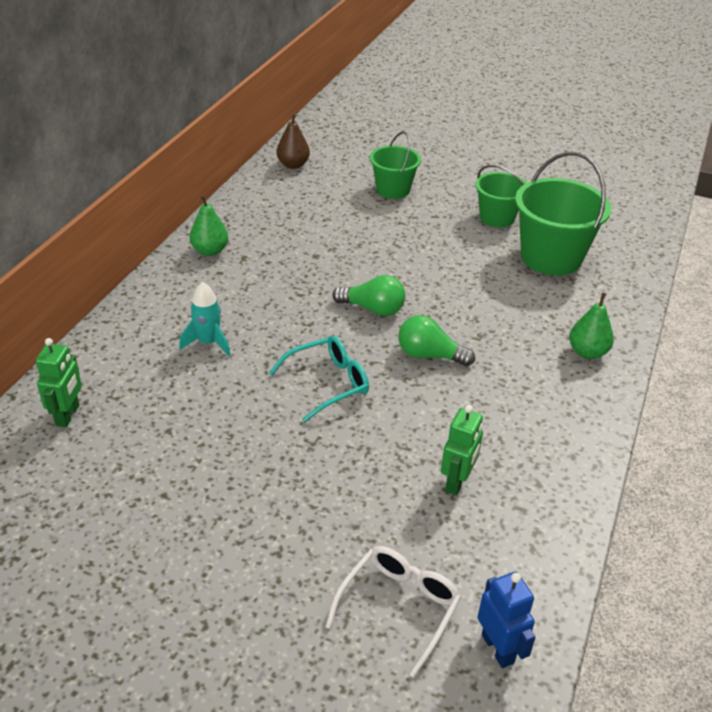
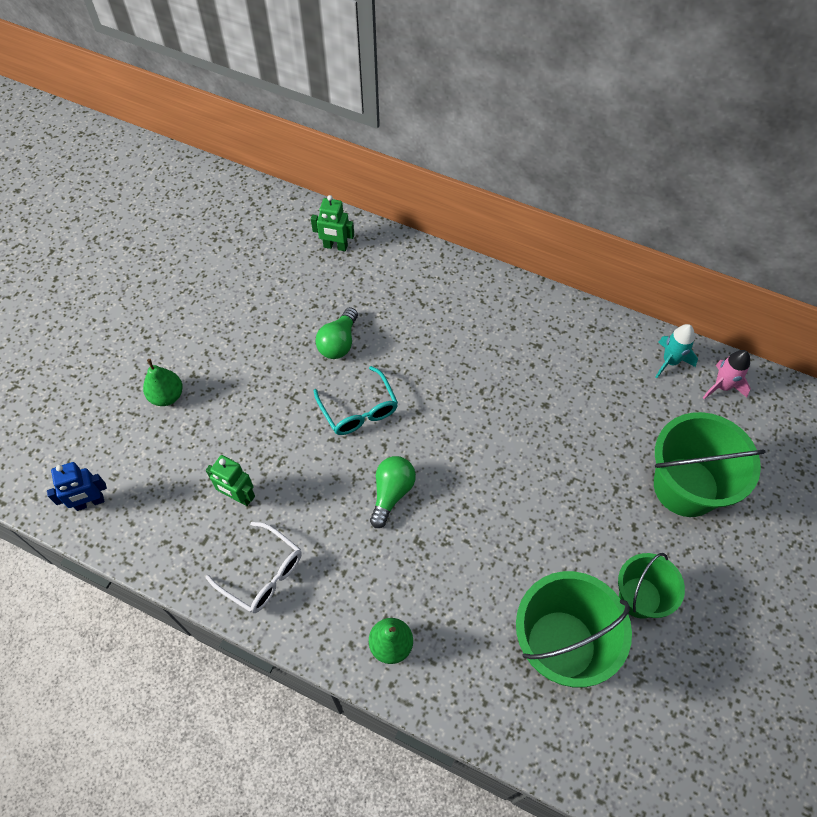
camera: 95 degrees right, 20 degrees up
turquoise rocket [179,282,230,356] -> turquoise rocket moved to [656,324,698,378]
green pear [190,195,228,256] -> green pear moved to [143,359,183,406]
brown pear [277,113,310,169] -> pink rocket [703,350,751,399]
white glasses [325,546,461,678] -> white glasses moved to [205,522,302,613]
green light bulb [332,275,405,316] -> green light bulb moved to [315,307,358,359]
green bucket [370,131,421,199] -> green bucket [654,412,766,517], size x1.64

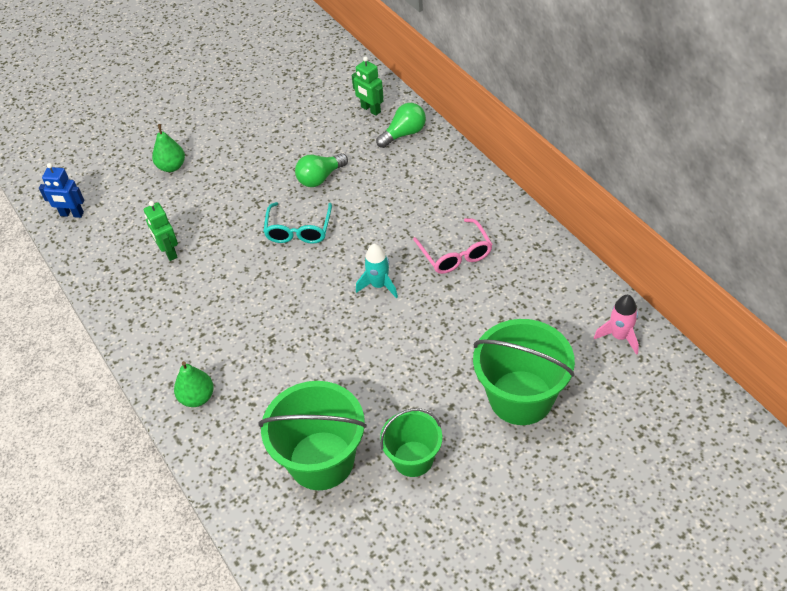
camera: 35 degrees right, 10 degrees down
white glasses [205,522,302,613] -> none
green light bulb [370,456,416,528] -> green light bulb moved to [376,103,426,148]
turquoise rocket [656,324,698,378] -> turquoise rocket moved to [356,244,398,298]
none -> pink glasses [413,218,492,274]

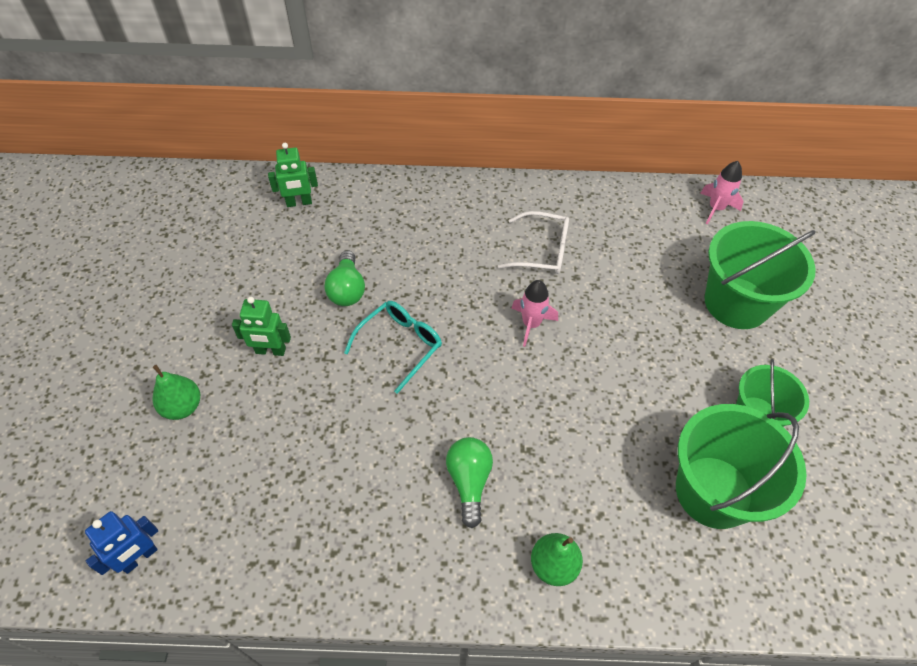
camera: 60 degrees left, 5 degrees up
green robot [144,201,178,261] -> green robot moved to [232,297,291,356]
turquoise glasses [263,202,332,244] -> turquoise glasses turned 90 degrees counterclockwise [344,301,442,394]
turquoise rocket [356,244,398,298] -> pink rocket [512,280,558,347]
green light bulb [376,103,426,148] -> green light bulb moved to [446,437,493,528]
pink glasses [413,218,492,274] -> white glasses [498,211,569,274]

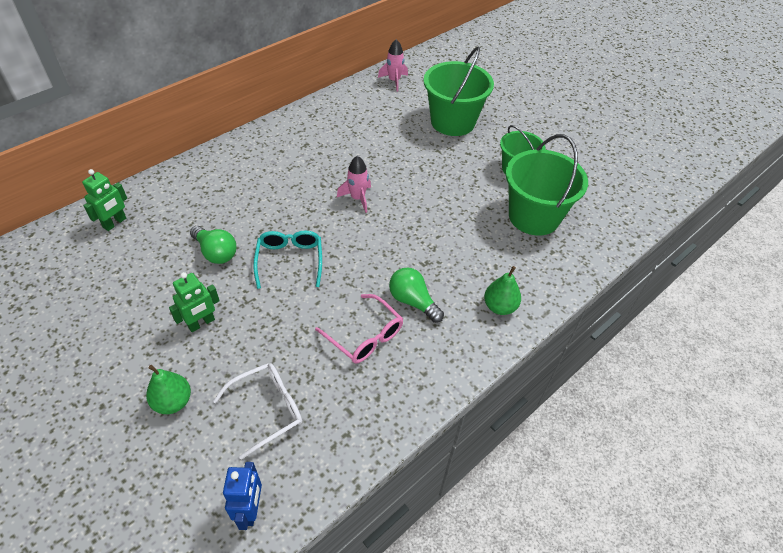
camera: 45 degrees left, 5 degrees down
white glasses [498,211,569,274] -> white glasses moved to [213,363,302,460]
none -> pink glasses [315,294,403,364]

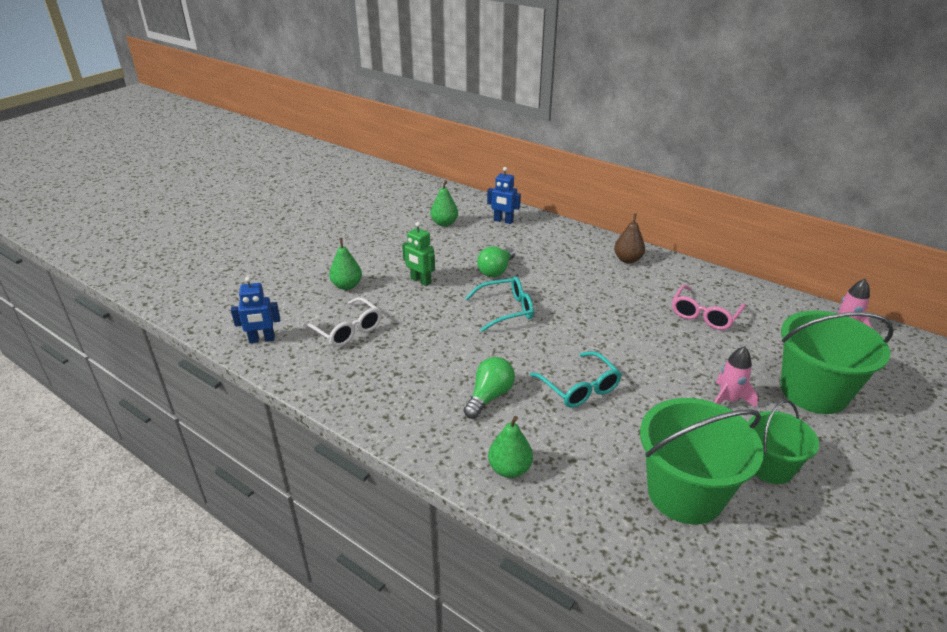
camera: 80 degrees right, 15 degrees down
green robot [82,169,127,231] -> blue robot [487,167,521,224]
pink glasses [315,294,403,364] -> pink glasses moved to [672,285,746,330]
pink rocket [337,156,371,213] -> pink rocket moved to [714,346,758,408]
none -> green pear [431,180,458,227]
none -> turquoise glasses [530,351,622,408]
none -> brown pear [614,213,645,263]

